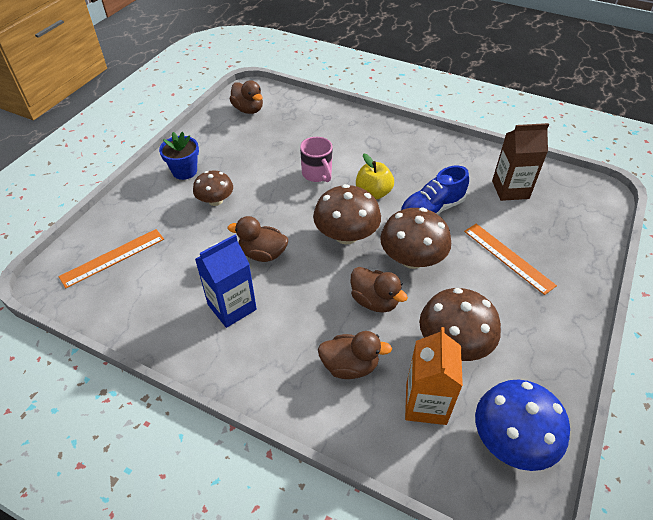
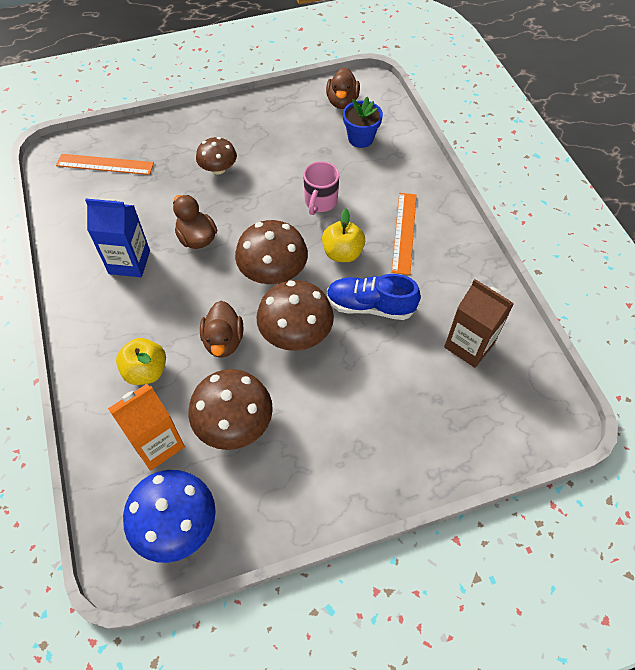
camera: 45 degrees right, 10 degrees up
blue flower pot [159,132,199,180] -> blue flower pot moved to [343,96,383,148]
brown duck [318,331,392,379] -> yellow apple [116,338,166,385]
orange ruler [464,224,557,295] -> orange ruler moved to [391,193,417,275]

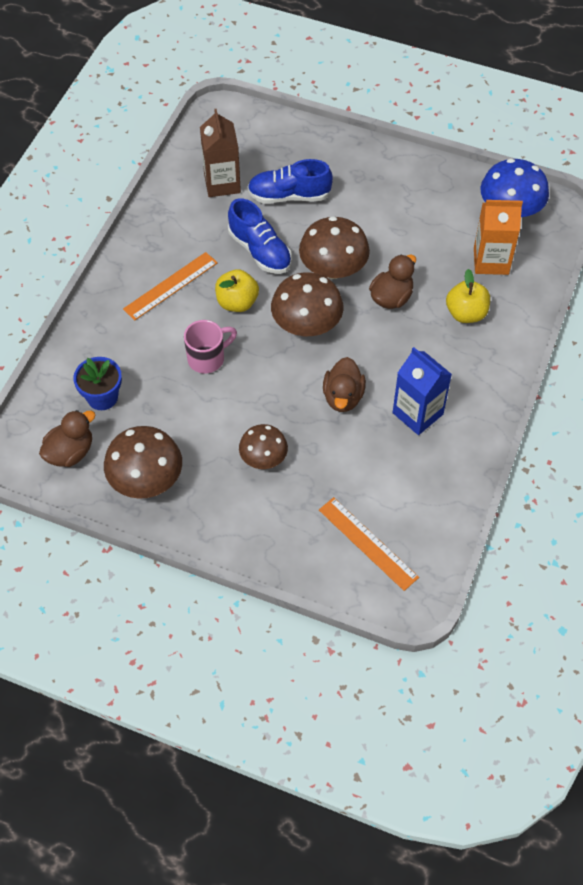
camera: 140 degrees left, 0 degrees up
brown mushroom [189,369,273,450] -> brown mushroom moved to [104,426,182,499]
none -> blue shoe [247,159,333,204]

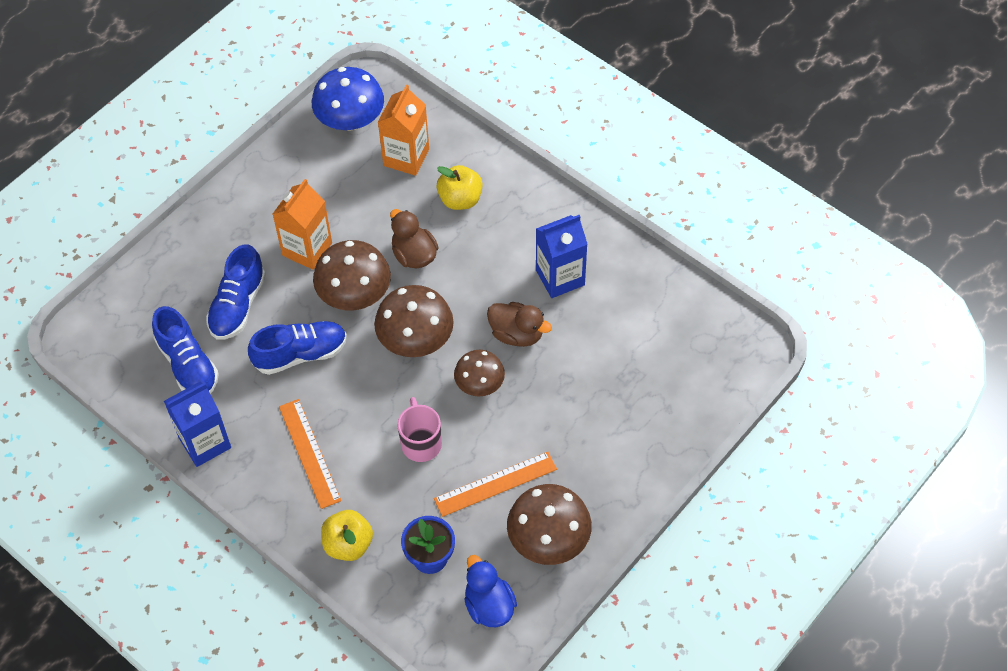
camera: 70 degrees left, 0 degrees up
brown duck [39,410,95,467] -> blue duck [464,555,517,627]
brown carton [200,109,241,197] -> blue shoe [152,306,219,394]
yellow apple [215,269,259,312] -> yellow apple moved to [321,510,373,561]
brown mushroom [239,424,288,469] -> brown mushroom moved to [454,350,505,397]
orange ruler [319,497,419,591] -> orange ruler moved to [434,452,557,517]
none -> blue carton [164,381,231,467]
none -> orange carton [273,179,332,270]

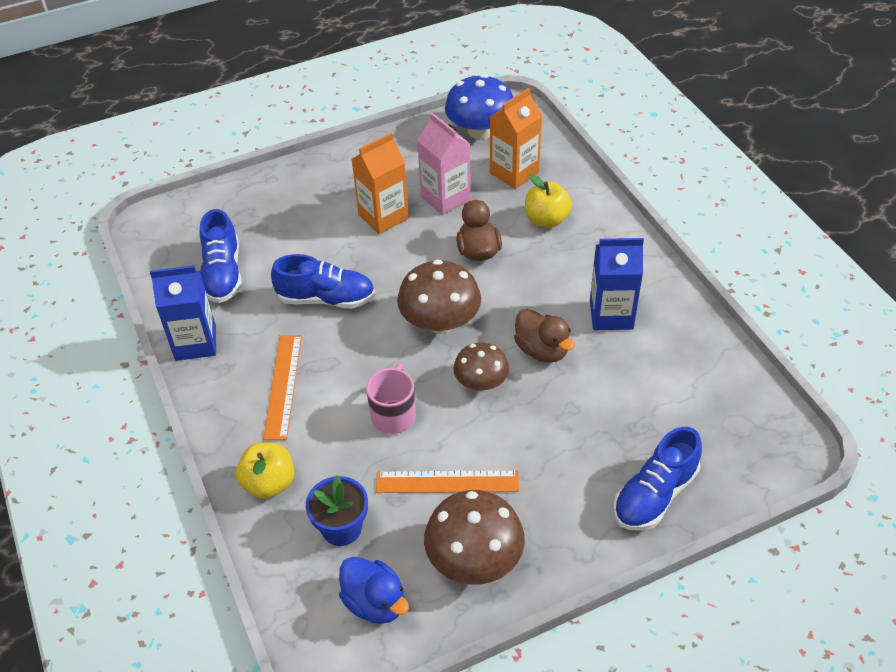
camera: 25 degrees right, 10 degrees down
blue shoe [206,244,266,340] -> blue shoe moved to [613,427,702,531]
brown mushroom [313,240,391,310] -> none
blue duck [464,555,517,627] -> blue duck turned 135 degrees clockwise [339,557,409,624]
none -> pink carton [417,113,471,215]

